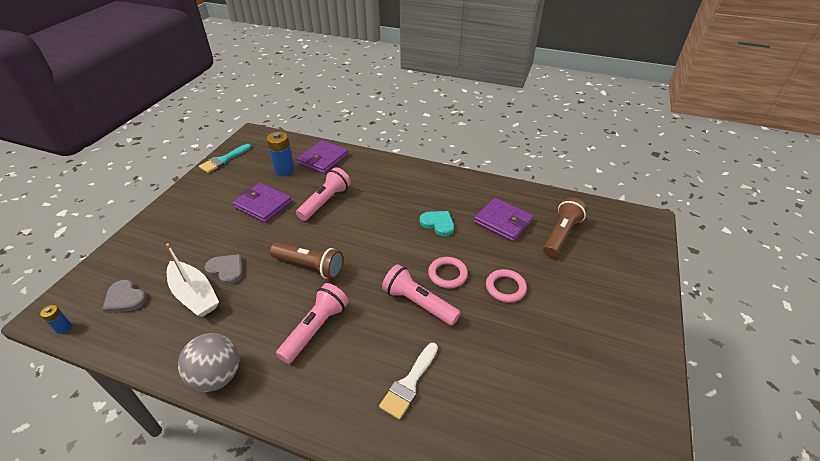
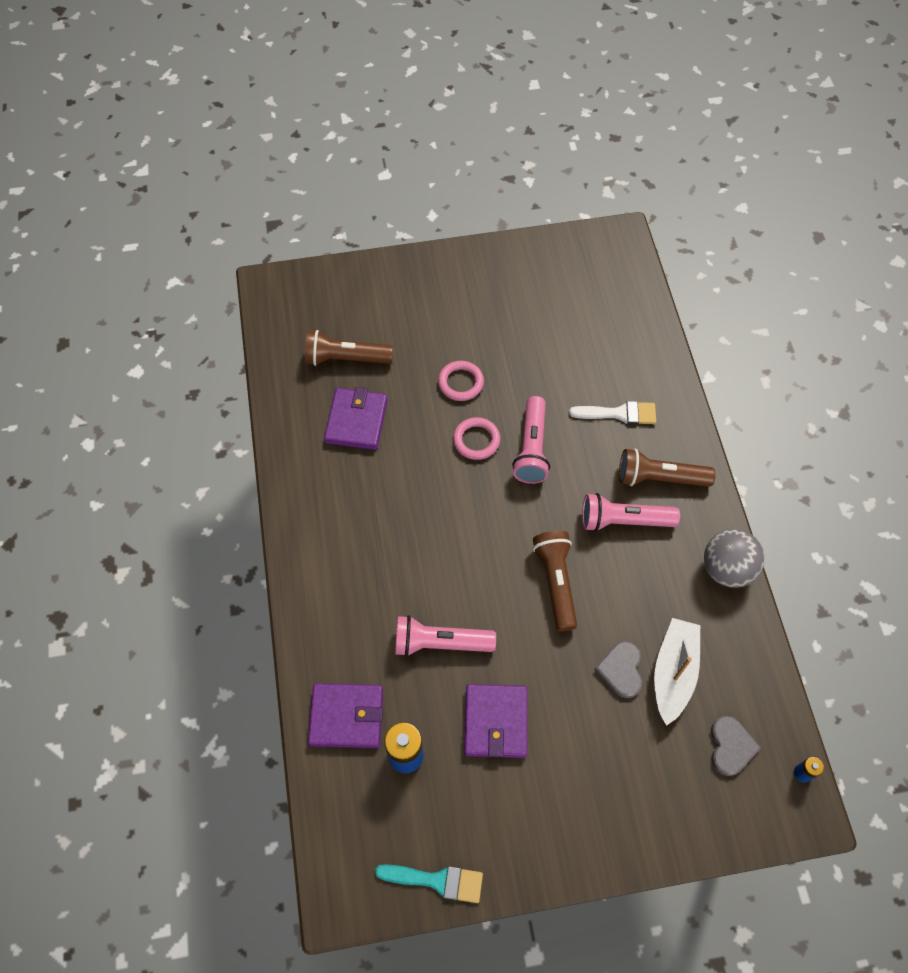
camera: 120 degrees left, 20 degrees up
turquoise heart [420,211,454,236] -> none
none -> brown flashlight [619,449,716,487]

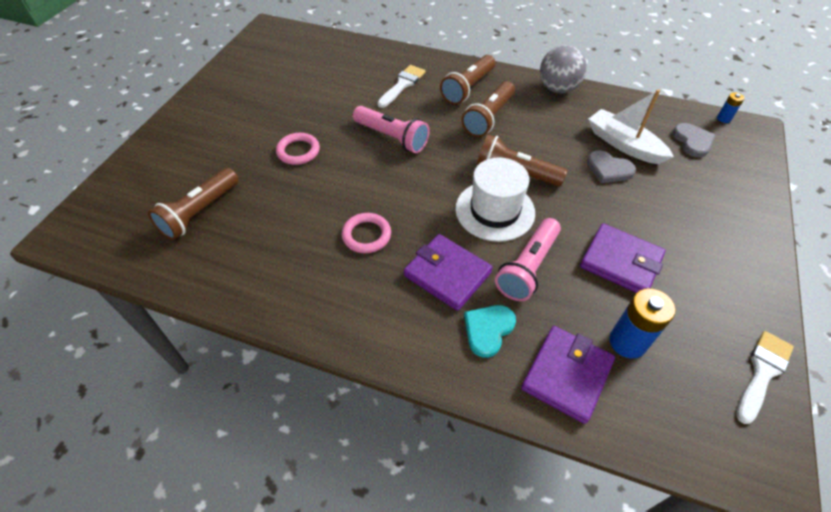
camera: 60 degrees left, 10 degrees down
purple wallet [324,387,388,450] -> purple wallet moved to [404,234,493,311]
turquoise brush [375,864,483,903] -> white brush [737,331,794,424]
pink ring [453,417,500,460] -> pink ring moved to [342,213,391,253]
pink flashlight [582,493,680,532] -> brown flashlight [462,81,515,137]
grey heart [711,716,761,776] -> grey heart turned 45 degrees clockwise [672,123,715,158]
none -> white hat [455,157,535,242]
none -> turquoise heart [464,305,516,358]

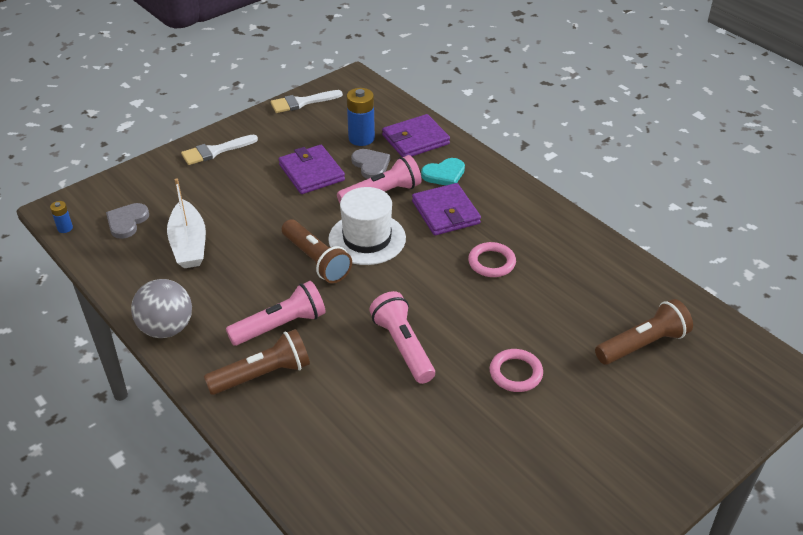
camera: 150 degrees left, 10 degrees down
white brush [377,65,426,108] -> white brush moved to [181,135,258,165]
brown flashlight [462,81,515,137] -> pink flashlight [226,281,326,346]
grey heart [587,150,636,183] -> grey heart moved to [351,149,390,179]

